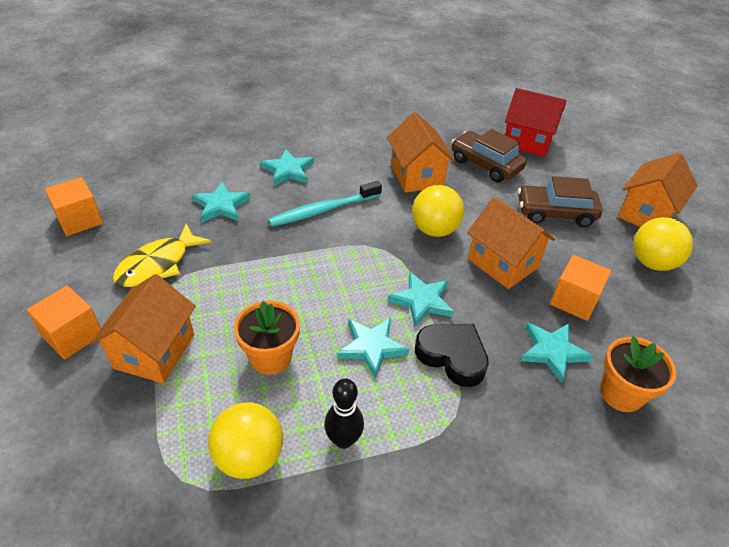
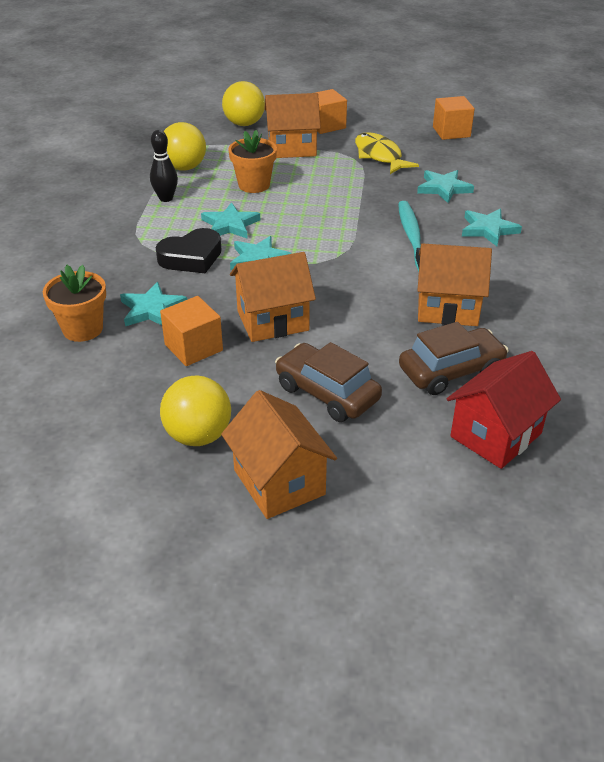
camera: 115 degrees right, 5 degrees down
orange house [90,274,196,383] -> orange house turned 45 degrees counterclockwise [264,93,321,158]
yellow ball [412,185,464,237] -> yellow ball moved to [222,81,265,126]
brown car [518,176,602,227] -> brown car turned 75 degrees counterclockwise [275,342,382,422]

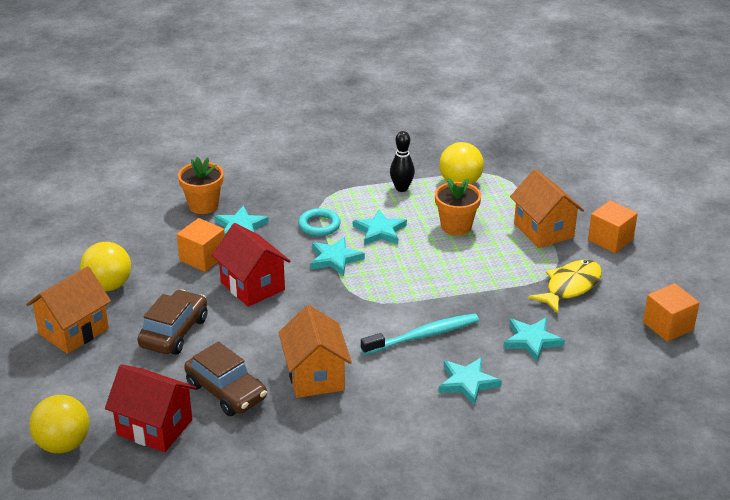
camera: 70 degrees right, 5 degrees down
black heart [156,228,222,273] -> turquoise ring [298,208,341,236]
yellow ball [222,81,265,126] -> yellow ball moved to [29,395,89,453]
orange house [230,252,316,342] -> red house [212,223,290,307]

